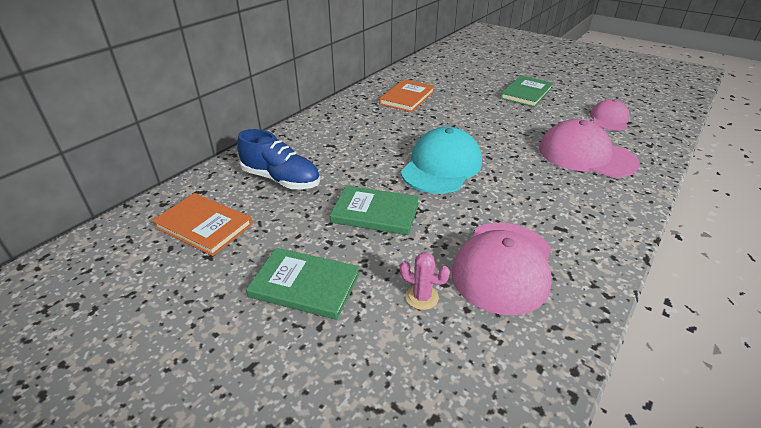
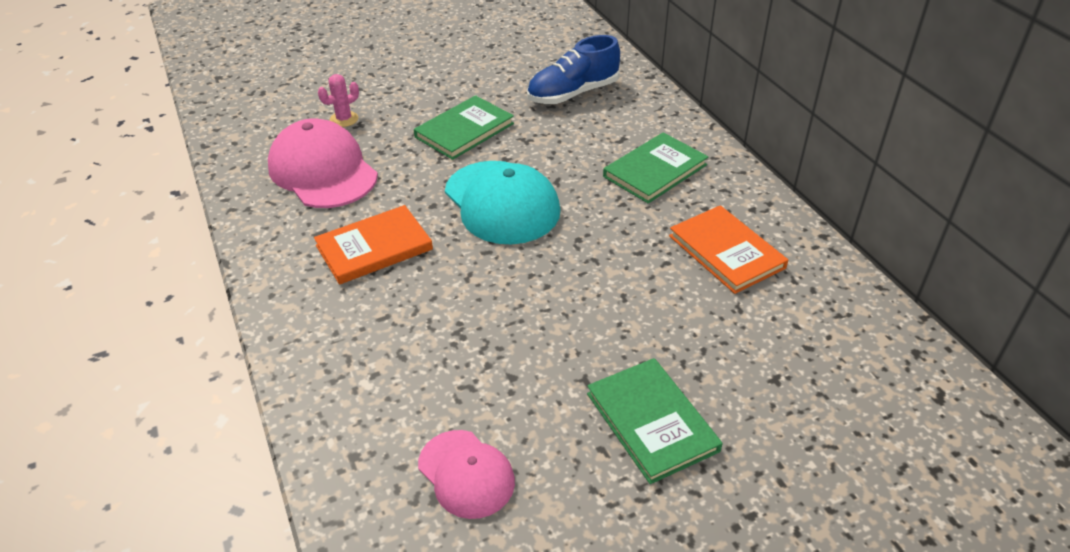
camera: 120 degrees right, 5 degrees up
orange book [152,193,253,256] -> orange book moved to [314,205,433,285]
green book [246,248,360,320] -> green book moved to [603,132,708,204]
pink cap [539,119,639,178] -> none

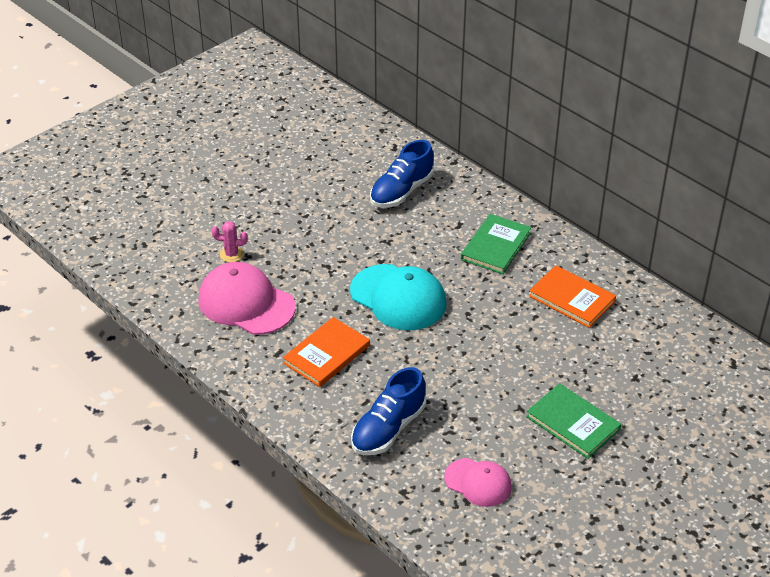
camera: 20 degrees left, 0 degrees up
pink cactus [318,74,359,127] -> pink cactus turned 60 degrees clockwise [212,221,248,262]
green book [414,95,514,160] -> none
none -> blue shoe [351,367,426,455]

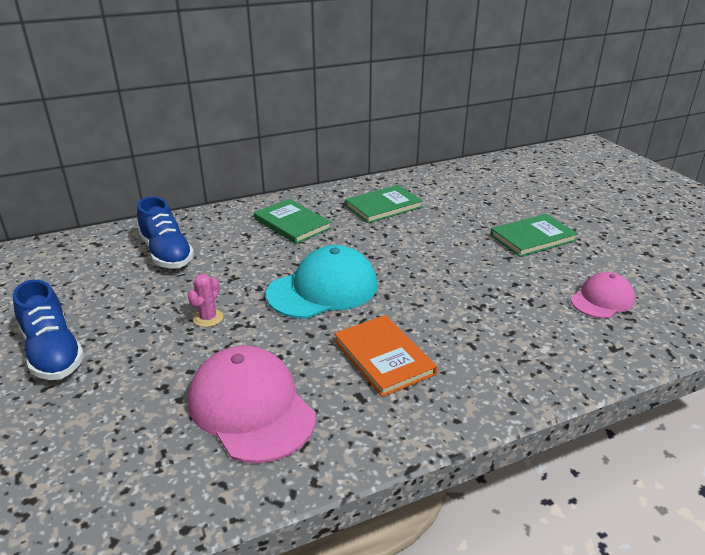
camera: 70 degrees left, 10 degrees down
pink cap [198,262,296,335] -> pink cap turned 90 degrees clockwise [188,346,316,463]
pink cactus [212,221,248,262] -> pink cactus moved to [188,274,223,327]
blue shoe [351,367,426,455] -> blue shoe moved to [13,280,84,380]
orange book [529,265,616,328] -> green book [345,185,423,223]

